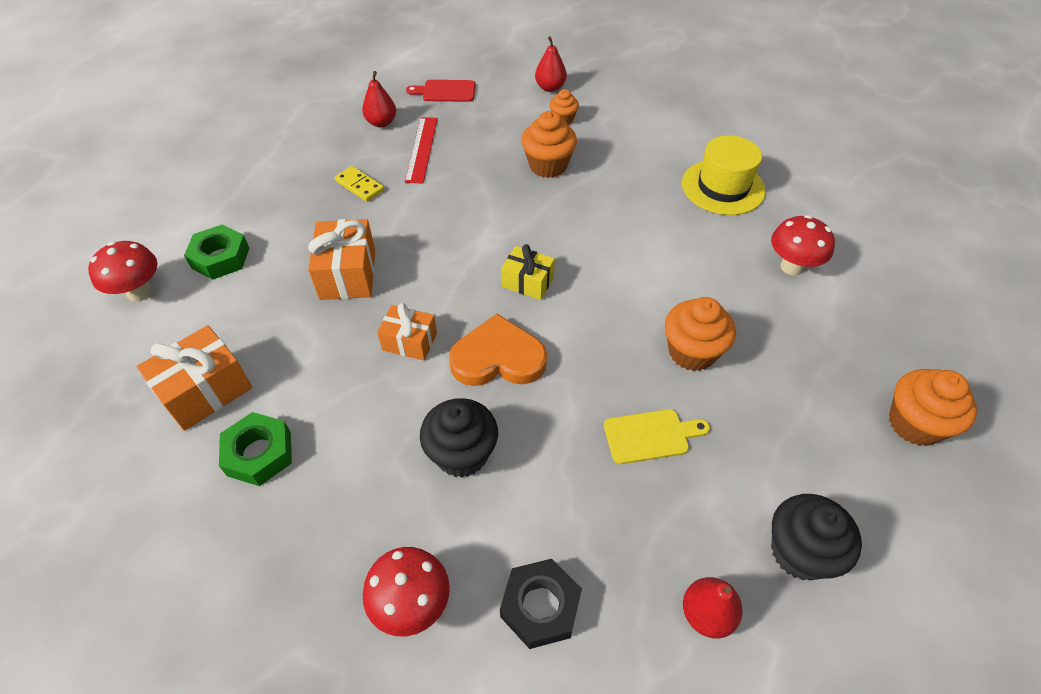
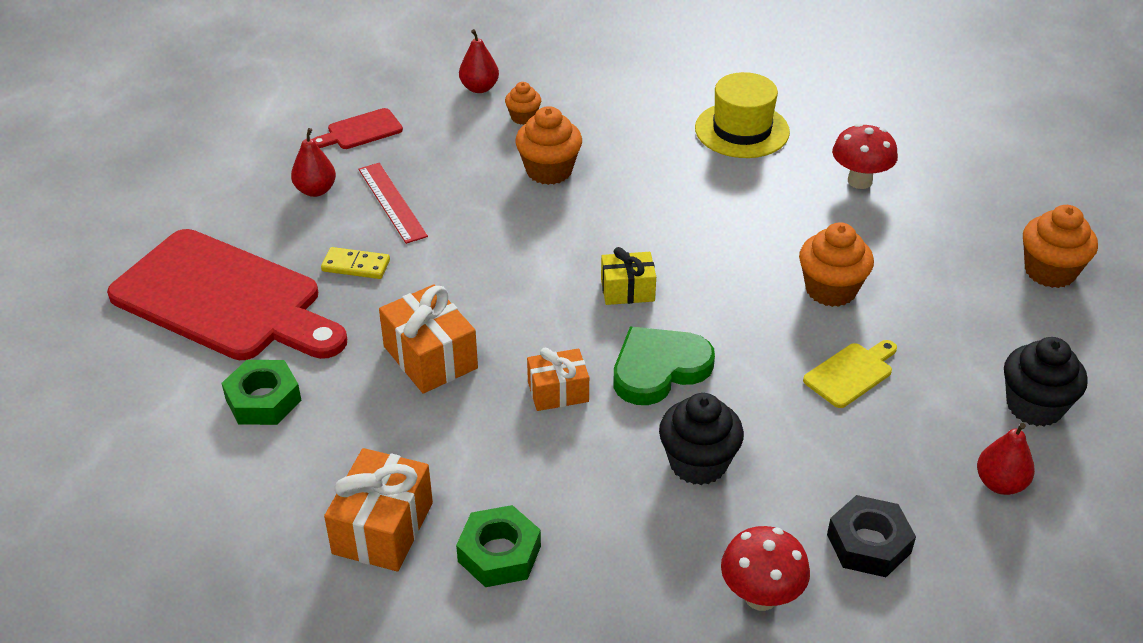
camera: 30 degrees left, 10 degrees down
red mushroom [88,241,158,302] -> none
orange heart [449,314,547,386] -> green heart [613,326,715,405]
none -> red cutting board [107,229,347,360]

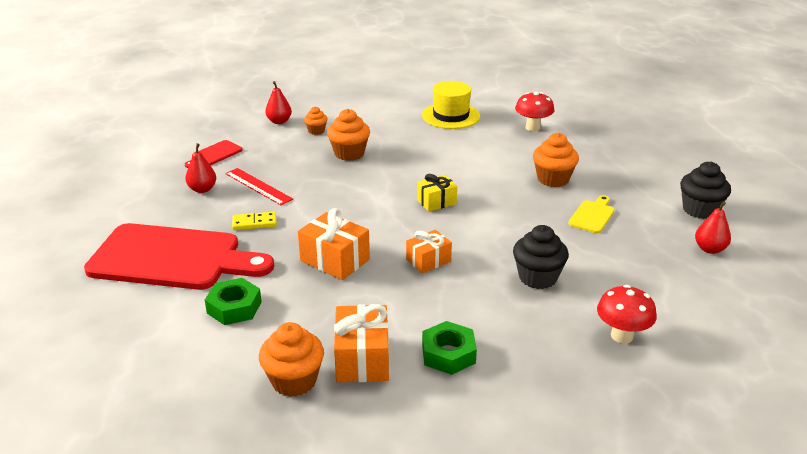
camera: 20 degrees left, 10 degrees down
green heart [613,326,715,405] -> none
black nut [827,495,916,577] -> none
orange cupcake [1023,205,1098,288] -> orange cupcake moved to [259,322,324,397]

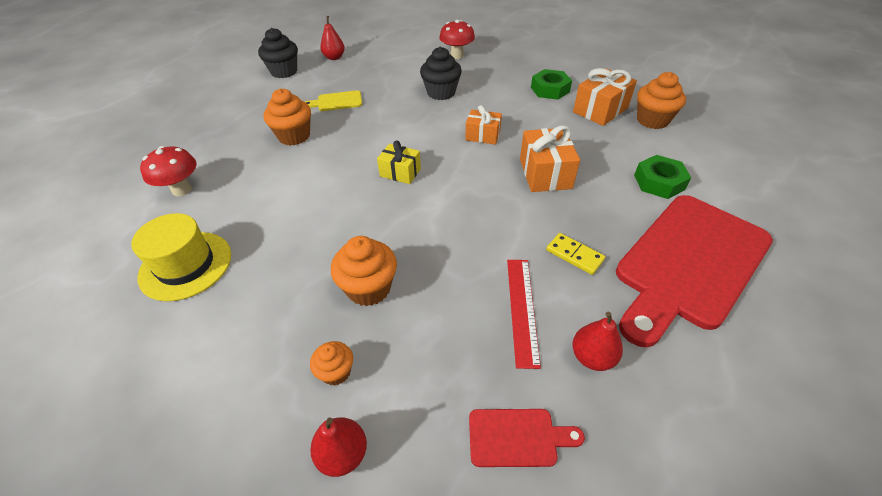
camera: 130 degrees left, 15 degrees up
red cutting board [84,223,274,290] -> red cutting board turned 105 degrees counterclockwise [616,195,773,347]

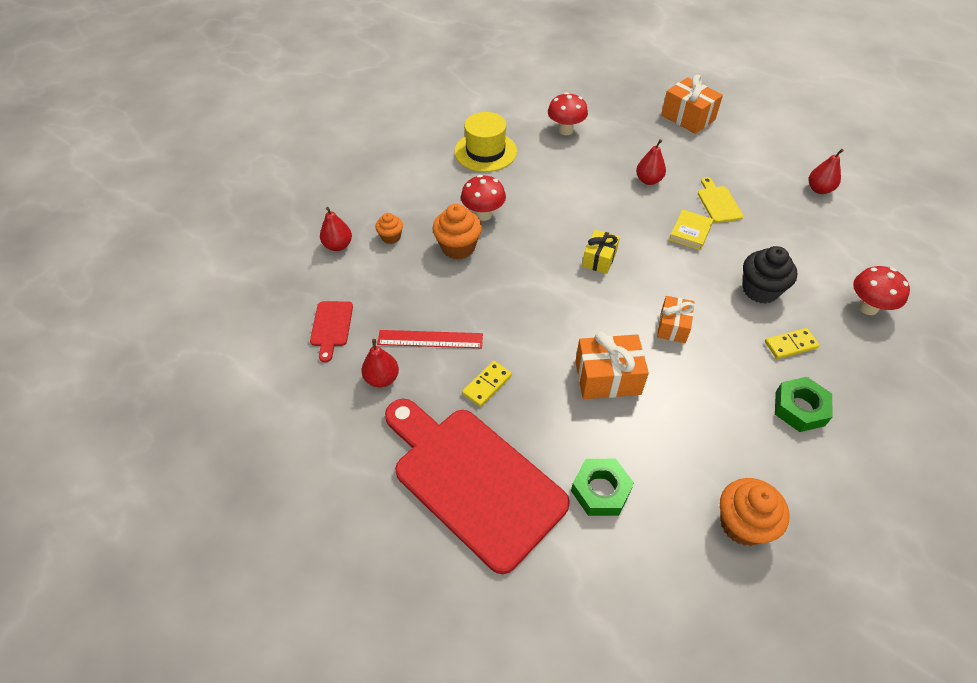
camera: 90 degrees right, 5 degrees up
black cupcake [258,28,298,78] -> none
orange cupcake [263,89,311,146] -> red pear [636,139,666,185]
orange gift [573,68,637,126] -> orange gift moved to [661,75,723,134]
none -> red mushroom [461,175,506,221]
none -> yellow book [669,210,714,250]
none -> yellow domino [765,328,820,359]

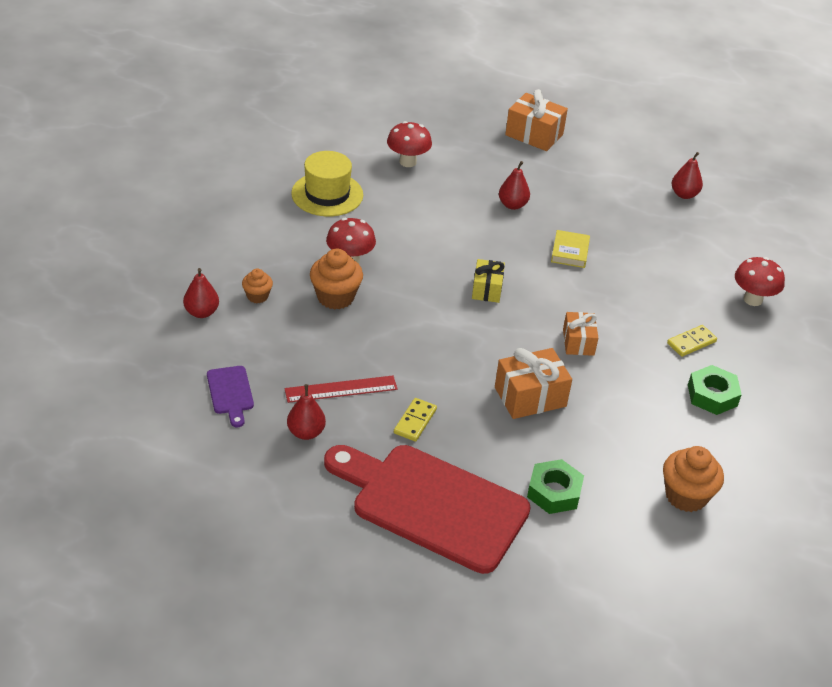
camera: 20 degrees left, 10 degrees down
red cutting board [310,301,353,362] -> purple cutting board [207,366,254,427]
yellow cutting board [698,177,743,223] -> none
black cupcake [743,246,798,304] -> none

